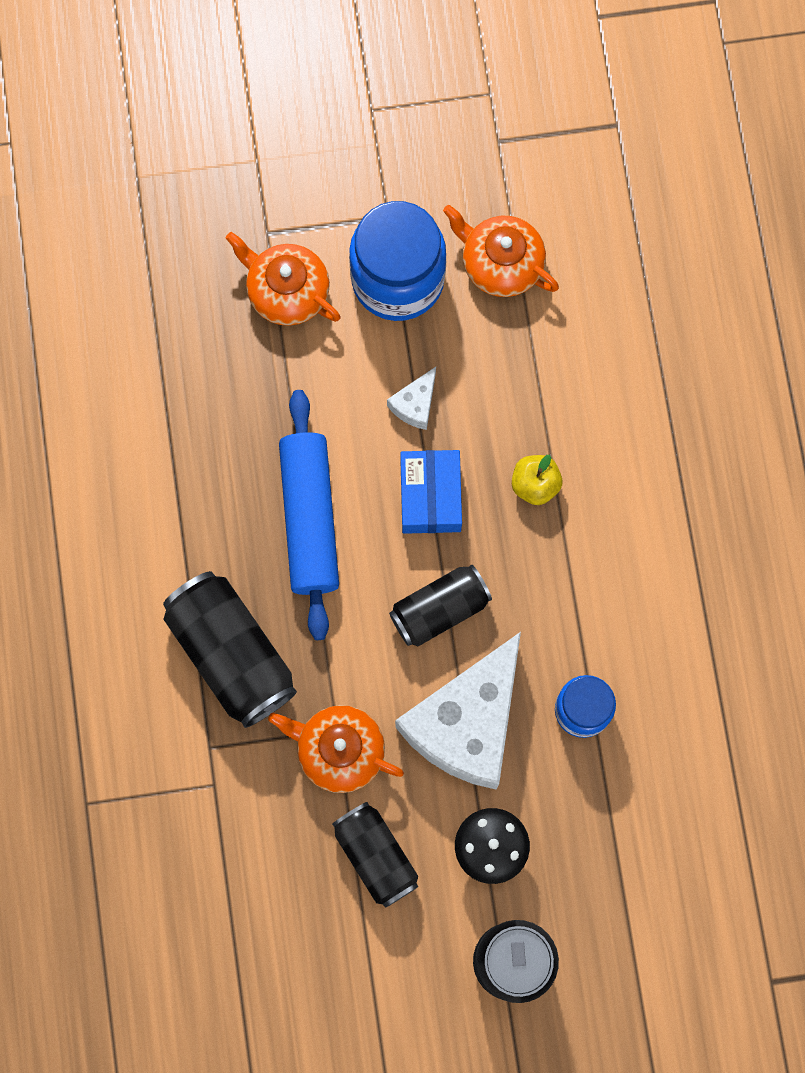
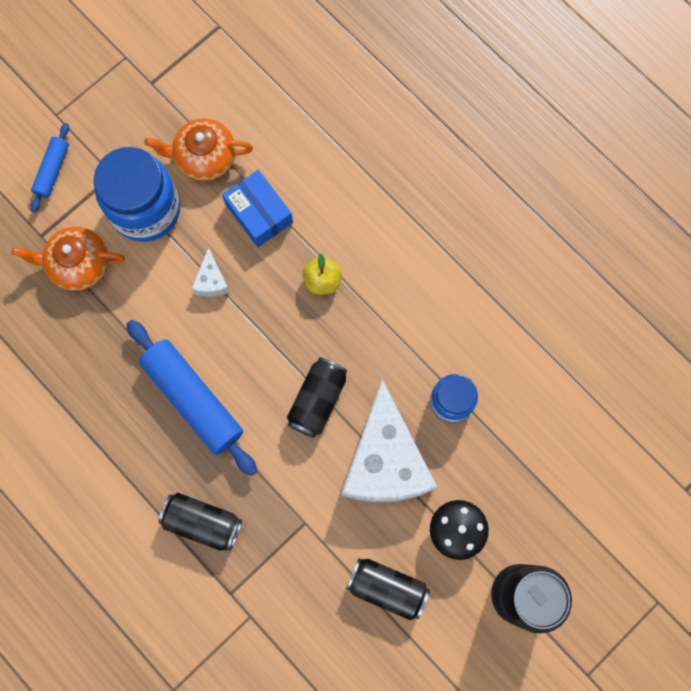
camera: 35 degrees left, 0 degrees up
black can [163,571,297,728] -> black can [158,493,242,551], size x0.65
orange teapot [268,705,404,793] -> none
blue box [400,450,462,534] -> blue box moved to [222,170,293,247]
none -> blue rolling pin [31,123,69,213]

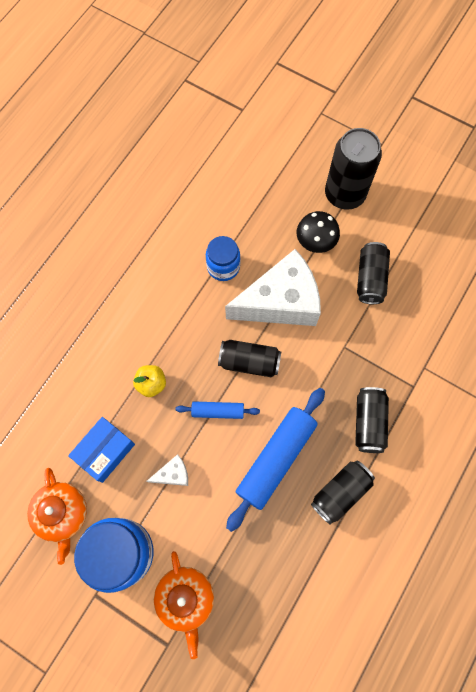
camera: 105 degrees left, 5 degrees down
blue rolling pin [31,123,69,213] -> blue rolling pin moved to [176,401,260,419]
none -> black can [311,460,375,525]

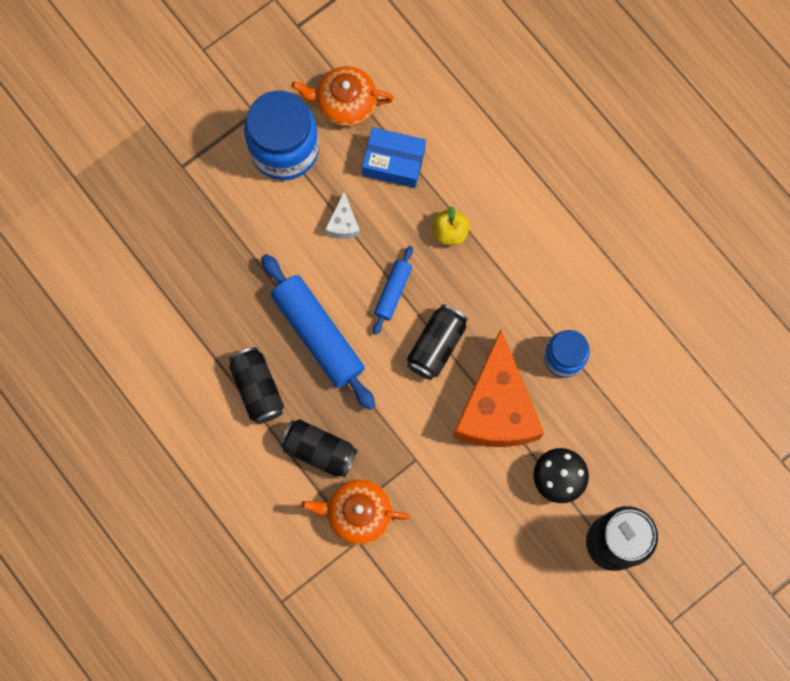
camera: 110 degrees right, 5 degrees up
blue box [68,417,135,483] -> blue box turned 45 degrees counterclockwise [362,127,426,188]
orange teapot [154,551,214,659] -> orange teapot moved to [301,480,410,545]
white cheese [225,249,321,326] -> orange cheese [453,329,544,447]
black can [357,242,390,304] -> none

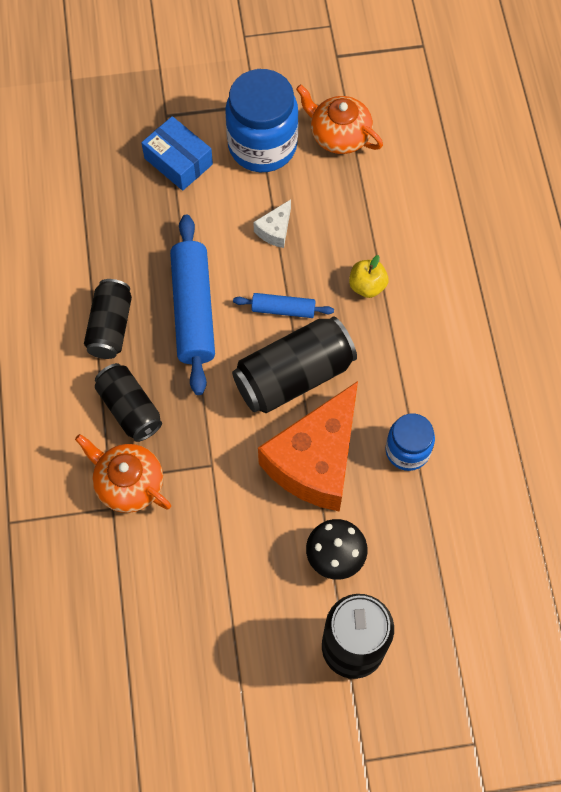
camera: 30 degrees right, 10 degrees down
blue box [362,127,426,188] -> blue box moved to [141,116,213,191]
blue rolling pin [373,246,413,335] -> blue rolling pin turned 45 degrees clockwise [233,293,334,318]
black can [407,304,468,380] -> black can [232,317,357,413], size x1.53

